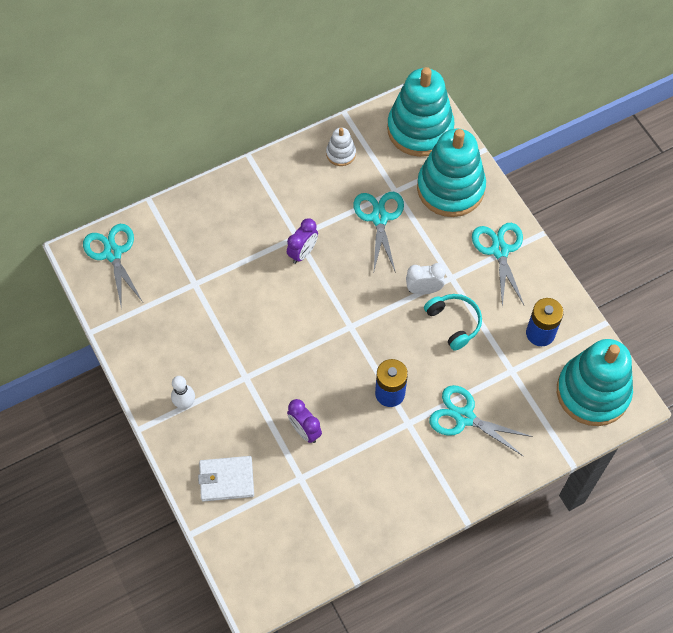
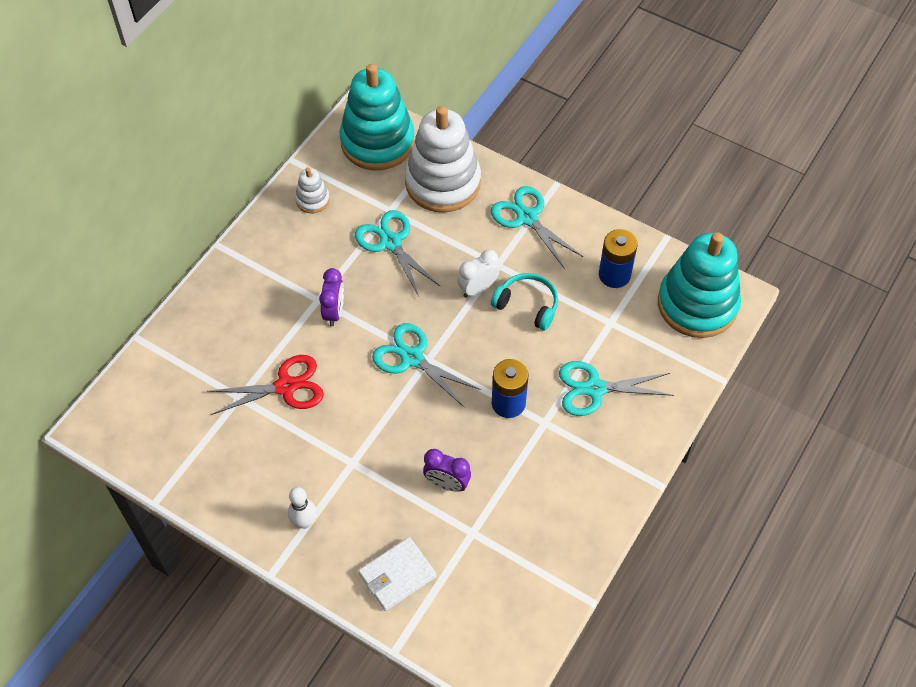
camera: 30 degrees left, 5 degrees down
turquoise scissors [83,224,143,310] -> turquoise scissors moved to [372,323,481,407]
turquoise stacking toy [417,129,486,217] -> white stacking toy [405,106,481,213]
none -> red scissors [207,355,324,415]

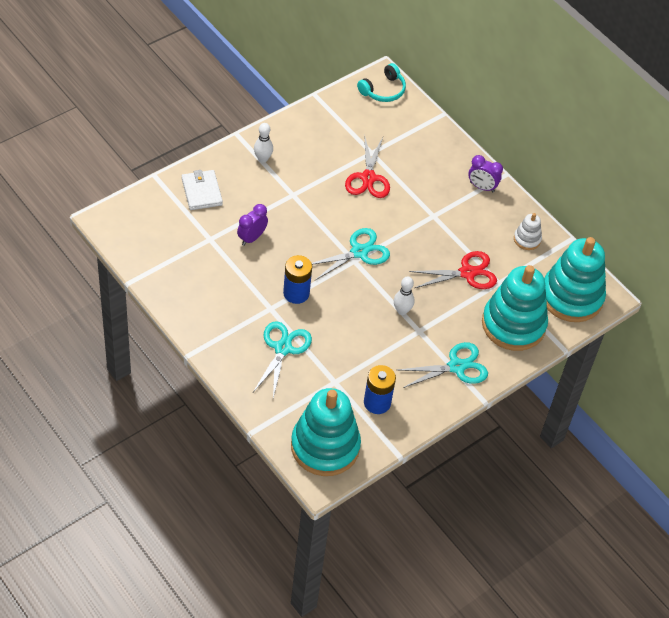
camera: 105 degrees right, 5 degrees down
purple clock [319,268,344,326] -> purple clock moved to [468,155,503,192]
turquoise scissors [355,210,441,296] -> red scissors [409,251,497,289]
white stacking toy [405,106,481,213] -> turquoise stacking toy [482,265,548,351]
white clock [457,249,500,298] -> white bowling pin [394,276,415,315]
turquoise headphones [491,273,558,331] -> turquoise headphones moved to [357,63,406,102]

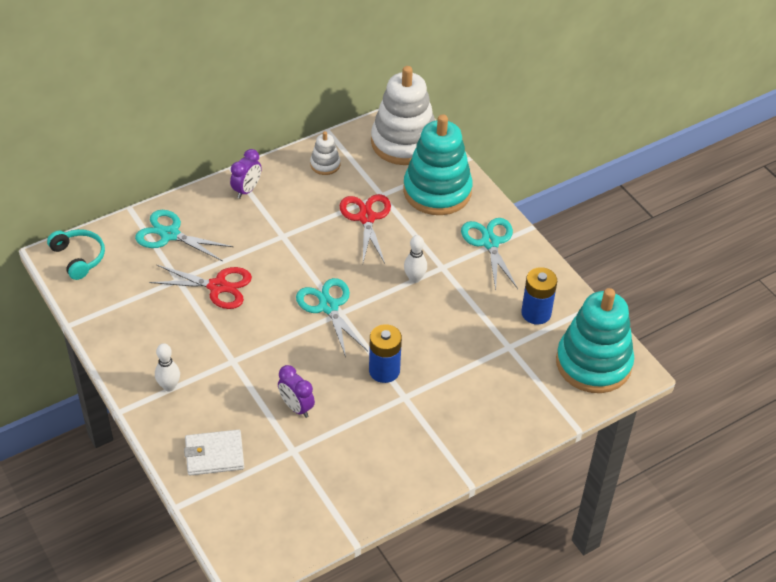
camera: 80 degrees left, 5 degrees down
turquoise scissors [253,321,312,398] -> turquoise scissors moved to [135,210,234,261]
turquoise stacking toy [544,237,606,322] -> white stacking toy [371,66,435,165]

